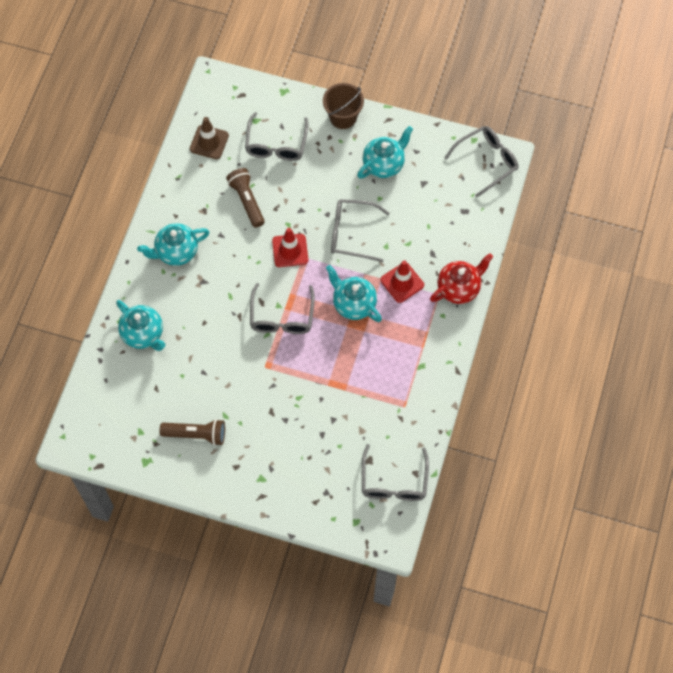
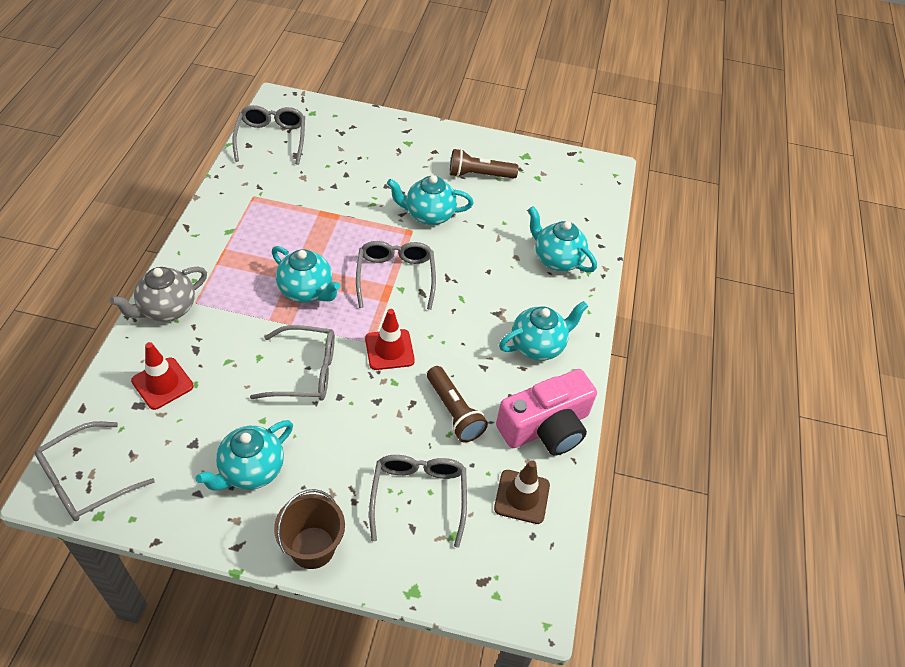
camera: 170 degrees right, 15 degrees down
red traffic cone [380,260,424,303] -> red traffic cone moved to [131,342,194,410]
red teapot [430,253,493,304] -> grey teapot [110,267,207,322]
none -> turquoise teapot [387,175,474,225]
none -> pink camera [496,369,597,455]

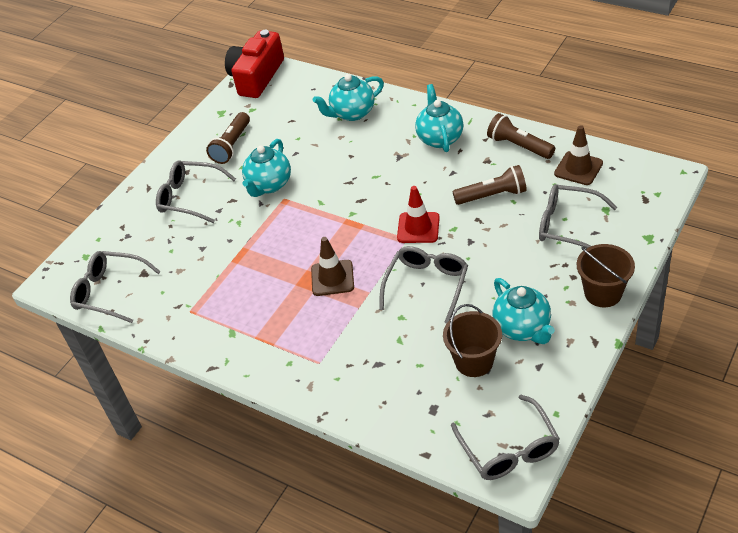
camera: 60 degrees left, 5 degrees down
grey teapot [110,267,207,322] -> none
red traffic cone [131,342,194,410] -> none
turquoise teapot [272,246,340,303] -> brown traffic cone [311,237,354,296]
grey glasses [356,241,436,310] -> grey glasses moved to [156,160,236,223]
pink camera [496,369,597,455] -> brown flashlight [487,113,555,159]
none -> red camera [225,30,284,98]
none -> brown bucket [443,304,502,377]

